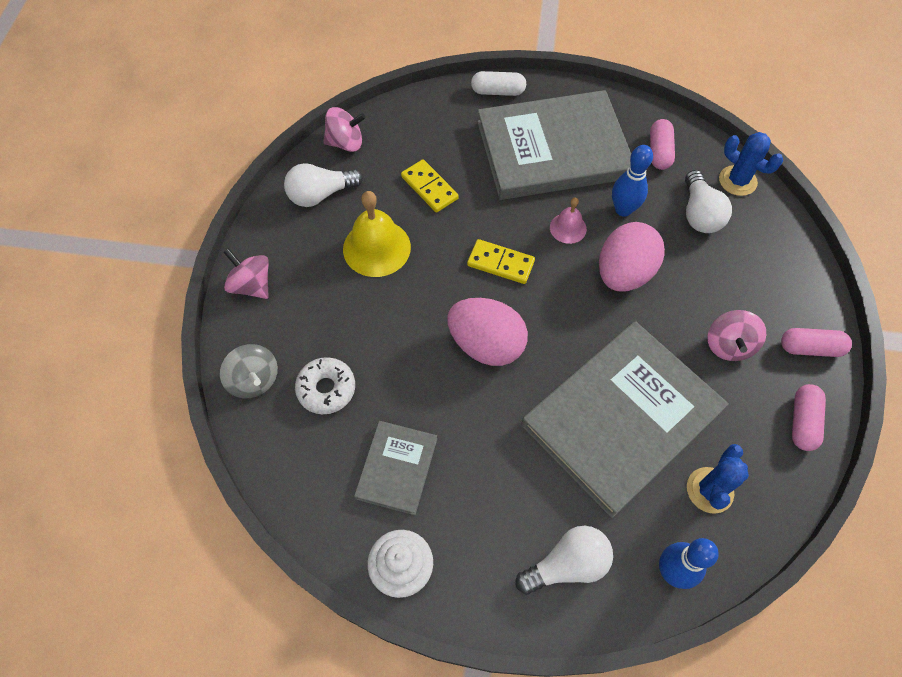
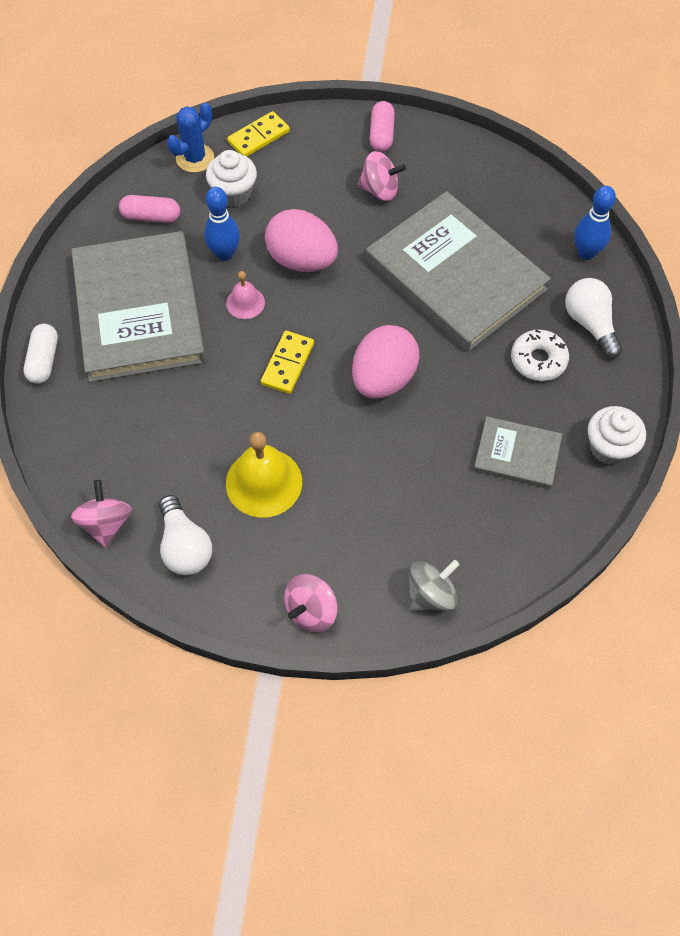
camera: 90 degrees left, 0 degrees up
white donut [295,357,355,414] -> white donut moved to [511,329,569,381]
yellow domino [401,159,459,212] -> yellow domino moved to [227,111,290,157]
white light bulb [685,170,732,233] -> white cupcake [206,150,257,207]
blue cactus [687,444,749,514] -> none
pink capsule [792,384,826,451] -> none

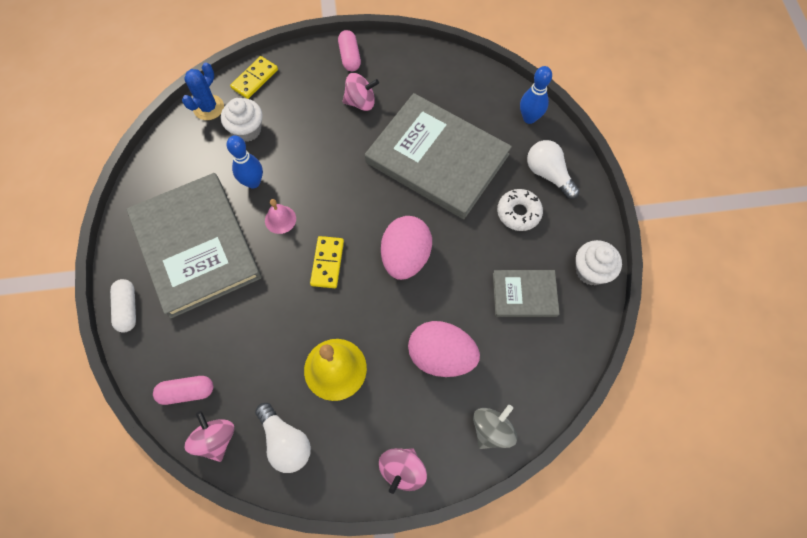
camera: 15 degrees left, 5 degrees up
pink capsule [119,195,180,223] -> pink capsule moved to [153,376,213,405]
pink egg [265,209,338,272] -> pink egg moved to [408,321,480,377]

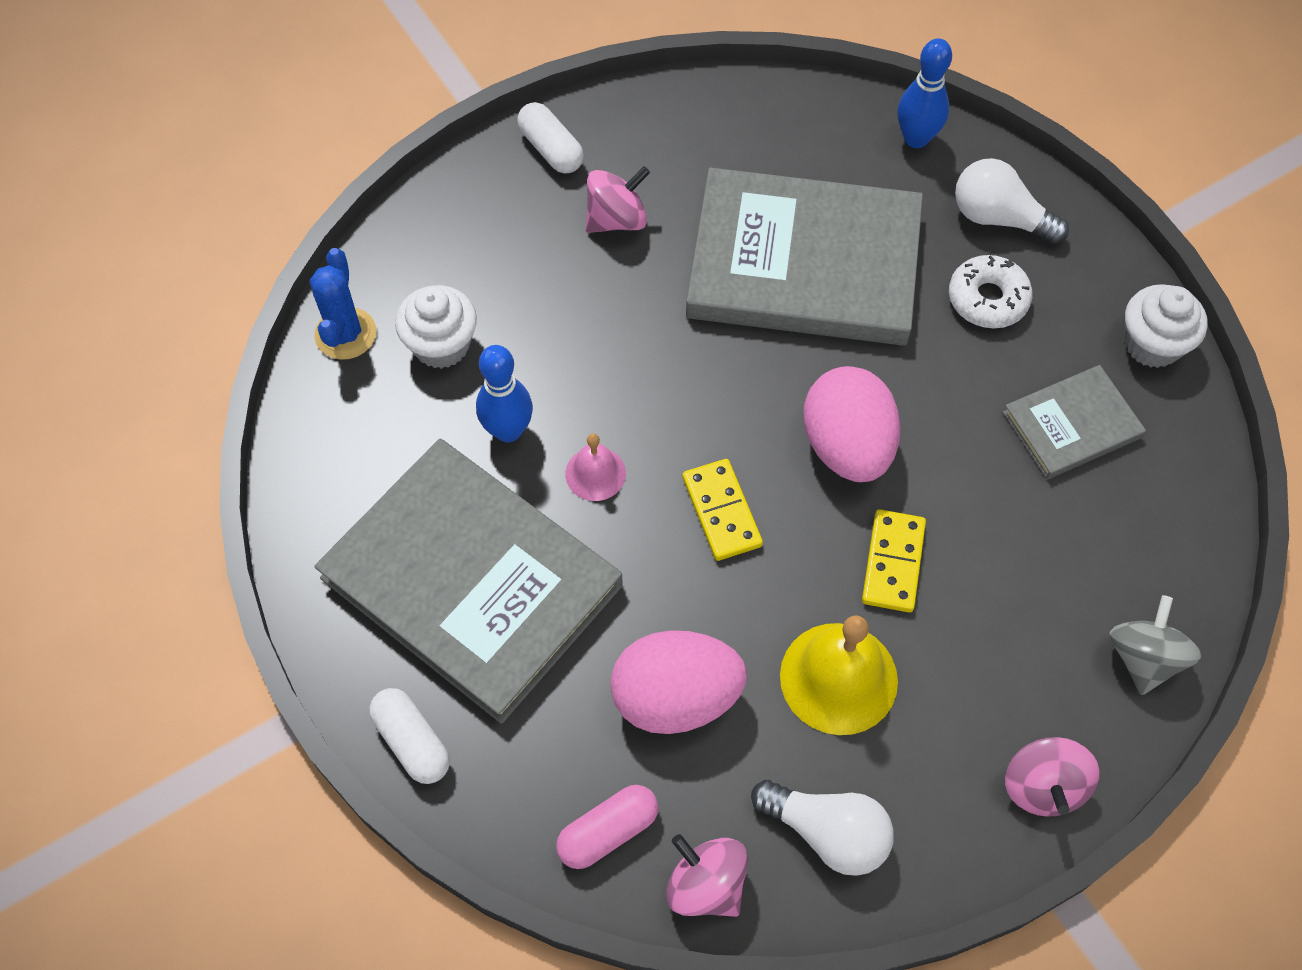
camera: 25 degrees left, 5 degrees down
yellow domino [230,56,278,99] -> yellow domino moved to [862,509,926,612]
pink capsule [338,30,361,71] -> white capsule [517,102,584,174]
pink egg [408,321,480,377] -> pink egg moved to [611,630,747,734]

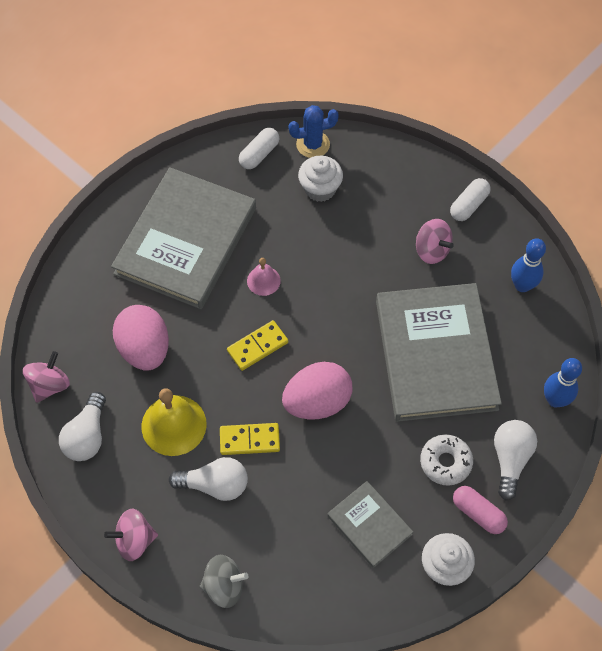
camera: 75 degrees right, 0 degrees up
white capsule [369,688,450,784] -> white capsule moved to [239,128,280,169]
blue bowling pin [476,345,533,443] -> blue bowling pin moved to [511,238,546,292]
pink capsule [556,785,659,869] -> pink capsule moved to [453,486,508,534]
none -> white light bulb [169,457,248,501]

